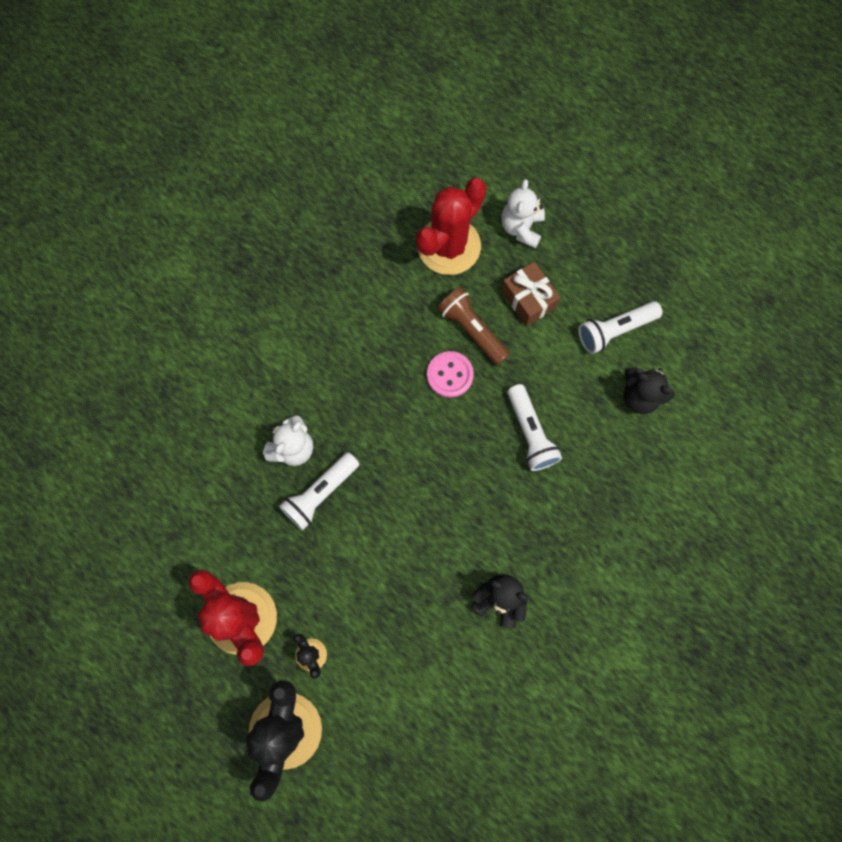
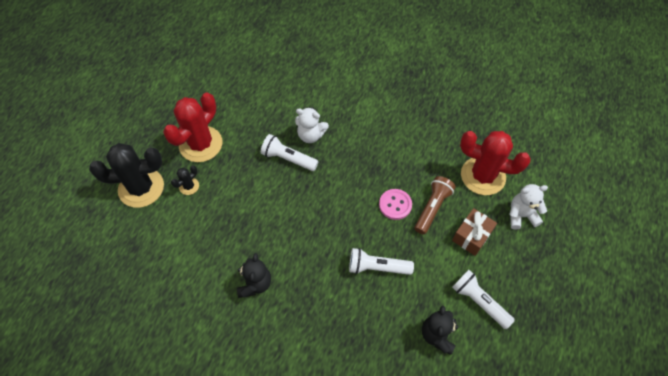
camera: 70 degrees right, 15 degrees down
white flashlight [507,384,562,471] -> white flashlight turned 45 degrees clockwise [349,248,414,275]

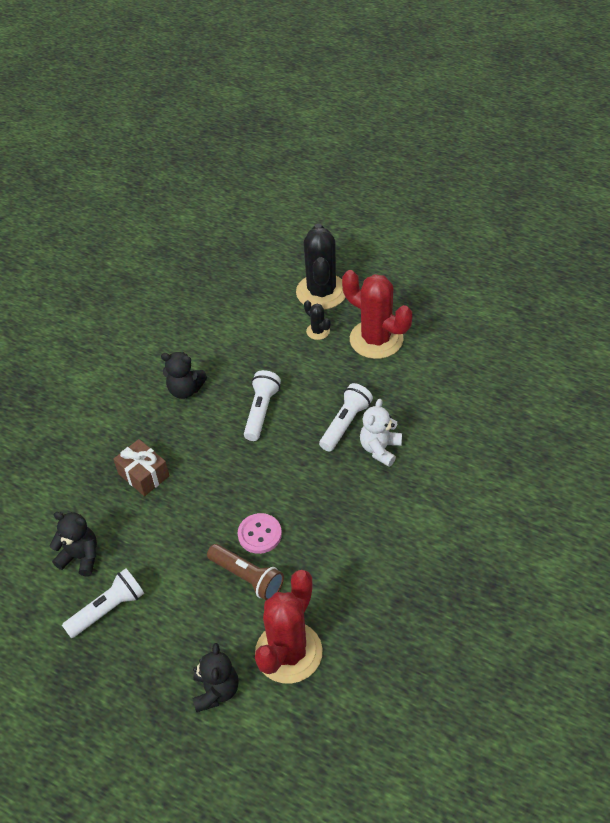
camera: 100 degrees right, 10 degrees down
white flashlight [349,248,414,275] -> white flashlight moved to [244,370,281,441]
brown gift [452,208,497,256] -> brown gift moved to [113,439,170,496]
white teddy bear [509,184,548,230] -> black teddy bear [193,643,239,712]

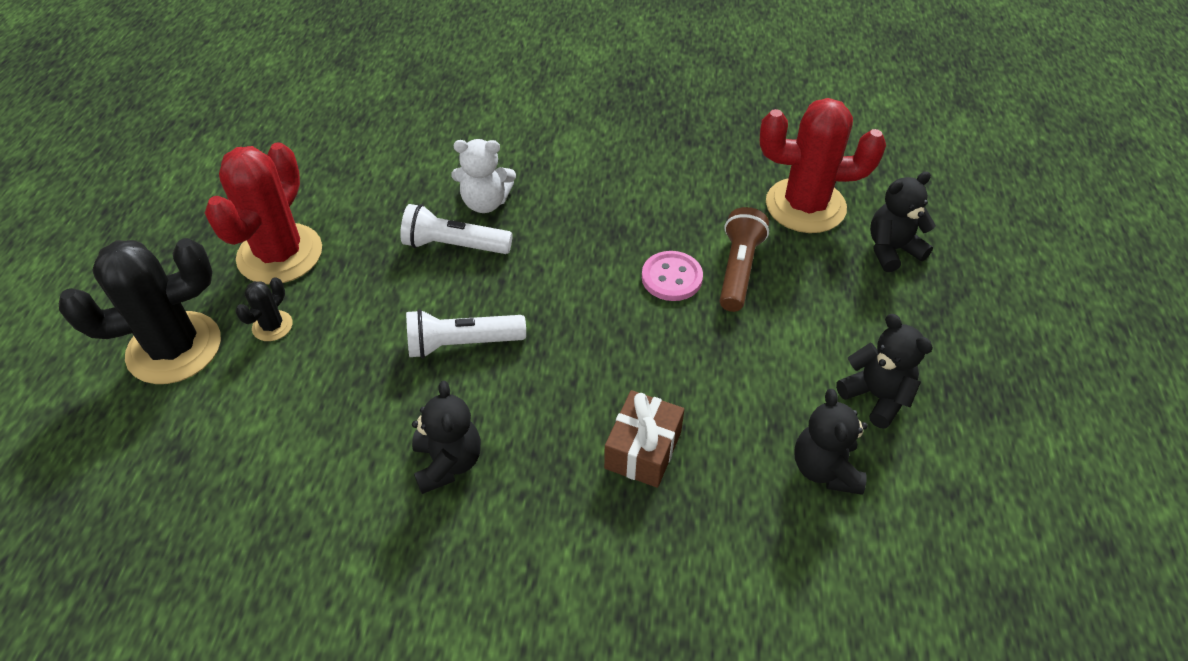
camera: 115 degrees left, 0 degrees up
white flashlight [62,568,144,638] -> black teddy bear [836,314,933,429]

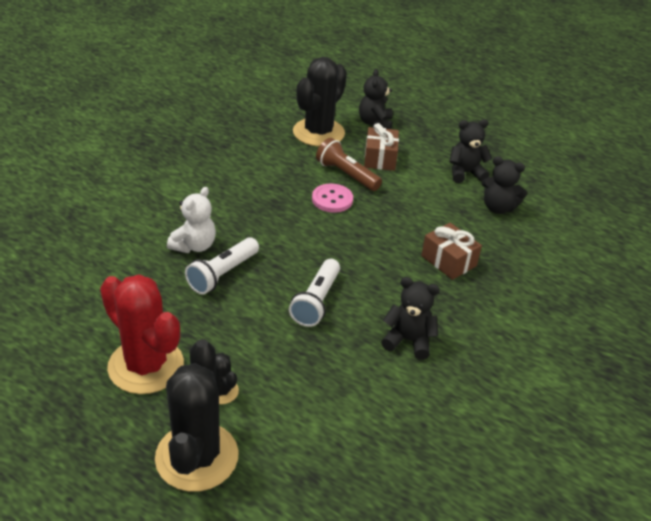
camera: 65 degrees left, 10 degrees down
red cactus [760,98,886,233] -> black cactus [293,57,347,147]
none -> brown gift [364,123,399,171]

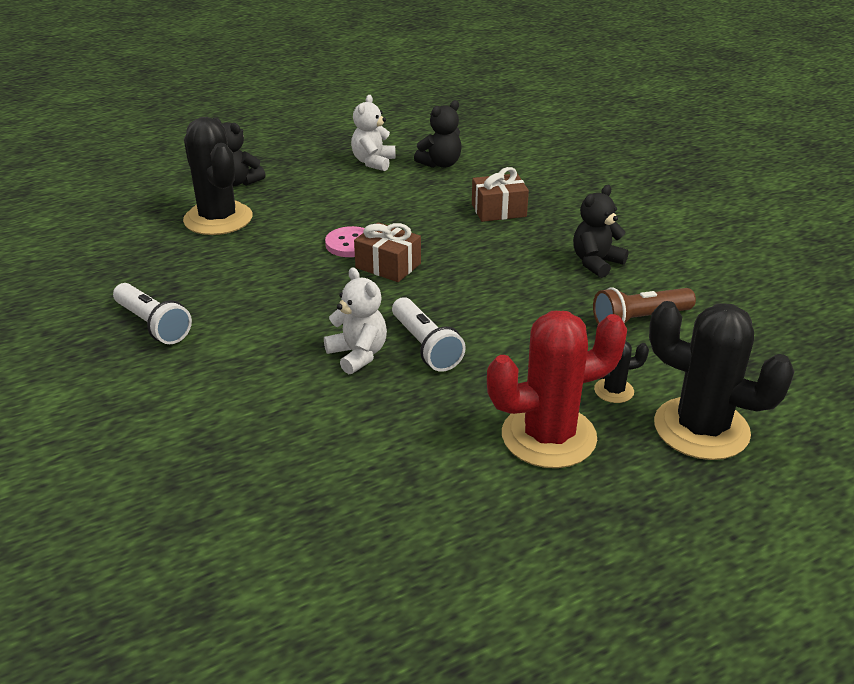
camera: 60 degrees left, 5 degrees down
white flashlight [289,259,340,327] -> white flashlight moved to [113,283,192,344]
brown flashlight [316,138,382,191] -> brown flashlight moved to [593,287,696,324]
brown gift [364,123,399,171] -> brown gift moved to [354,222,421,282]
black teddy bear [449,119,492,183] -> white teddy bear [351,95,395,171]

